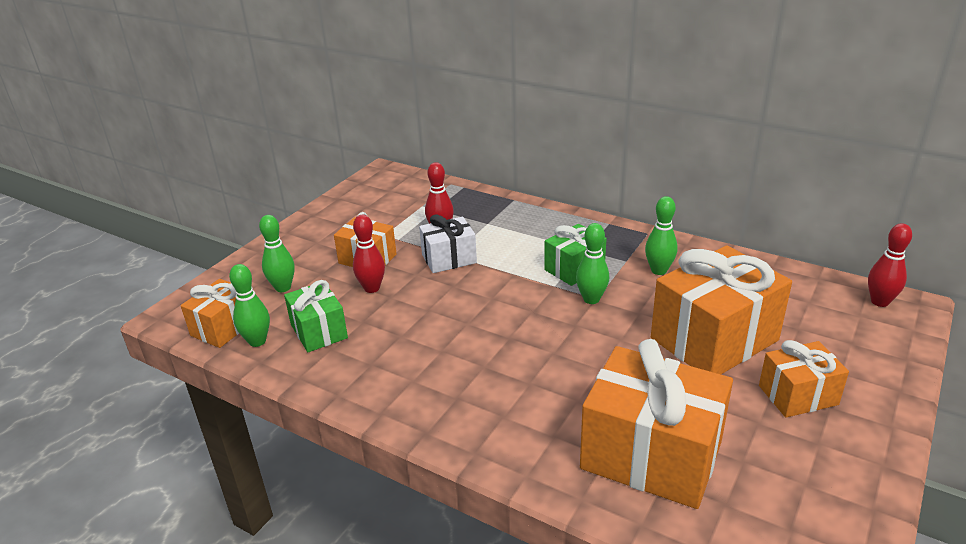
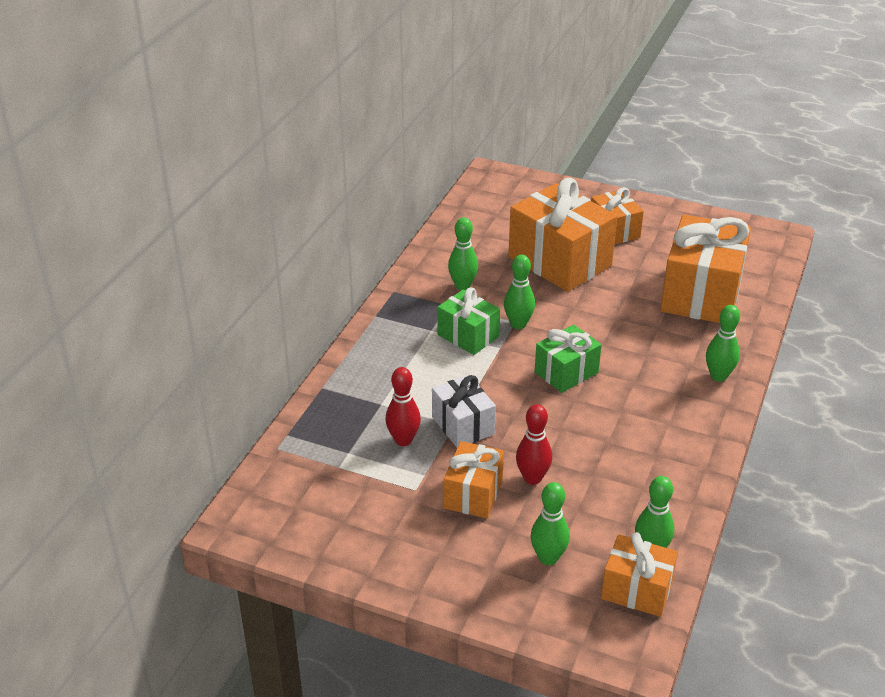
camera: 100 degrees left, 5 degrees up
green gift [284,280,348,352] -> green gift moved to [535,325,601,393]
red bowling pin [868,223,912,307] -> none
none -> green bowling pin [706,305,740,381]

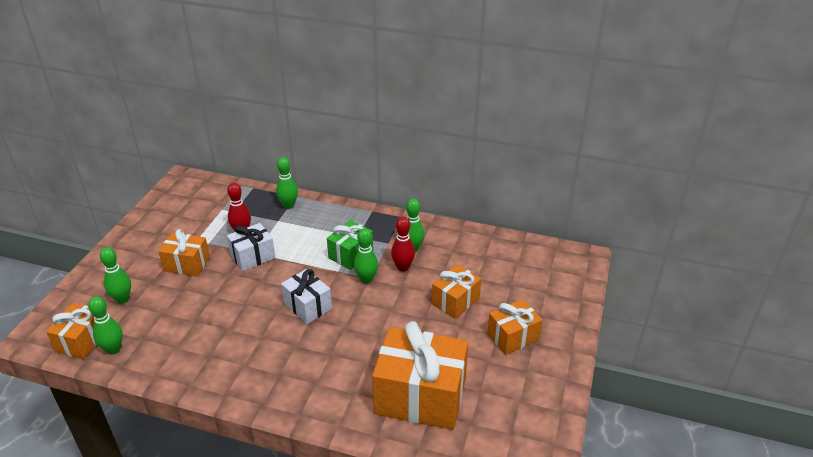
camera: 85 degrees right, 0 degrees up
orange gift [508,178,617,292] -> orange gift [432,264,481,319], size x0.55
red bowling pin [516,404,552,485] -> red bowling pin moved to [391,217,415,272]
green gift [535,325,601,393] -> white gift [281,269,332,324]
green bowling pin [706,305,740,381] -> green bowling pin moved to [276,157,298,209]

